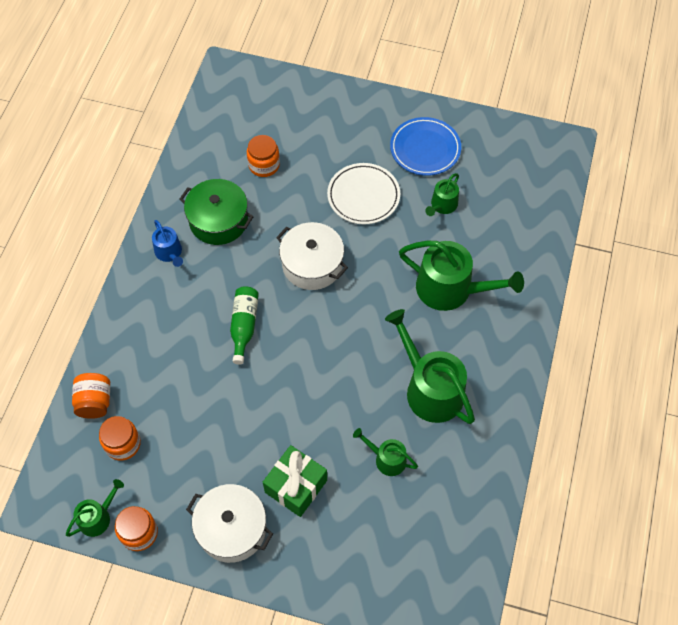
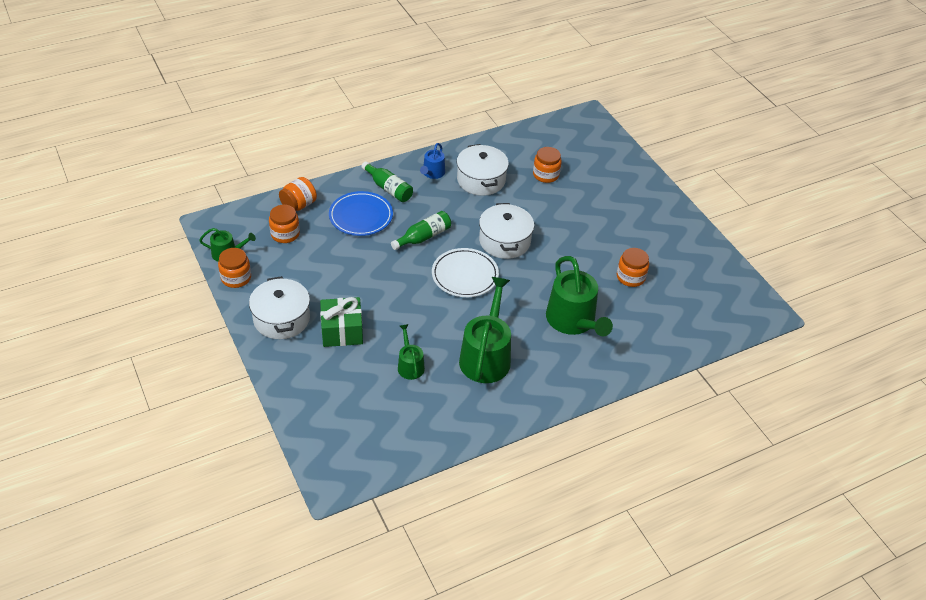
camera: 45 degrees right, 15 degrees down
green pot [179,179,254,245] -> white pot [457,144,509,196]
white plate [327,163,400,225] -> white plate moved to [432,248,499,297]
blue plate [390,117,461,176] -> blue plate moved to [329,191,393,236]
green watering can [425,173,459,216] -> orange jar [617,248,649,287]
none -> green bottle [362,161,413,202]

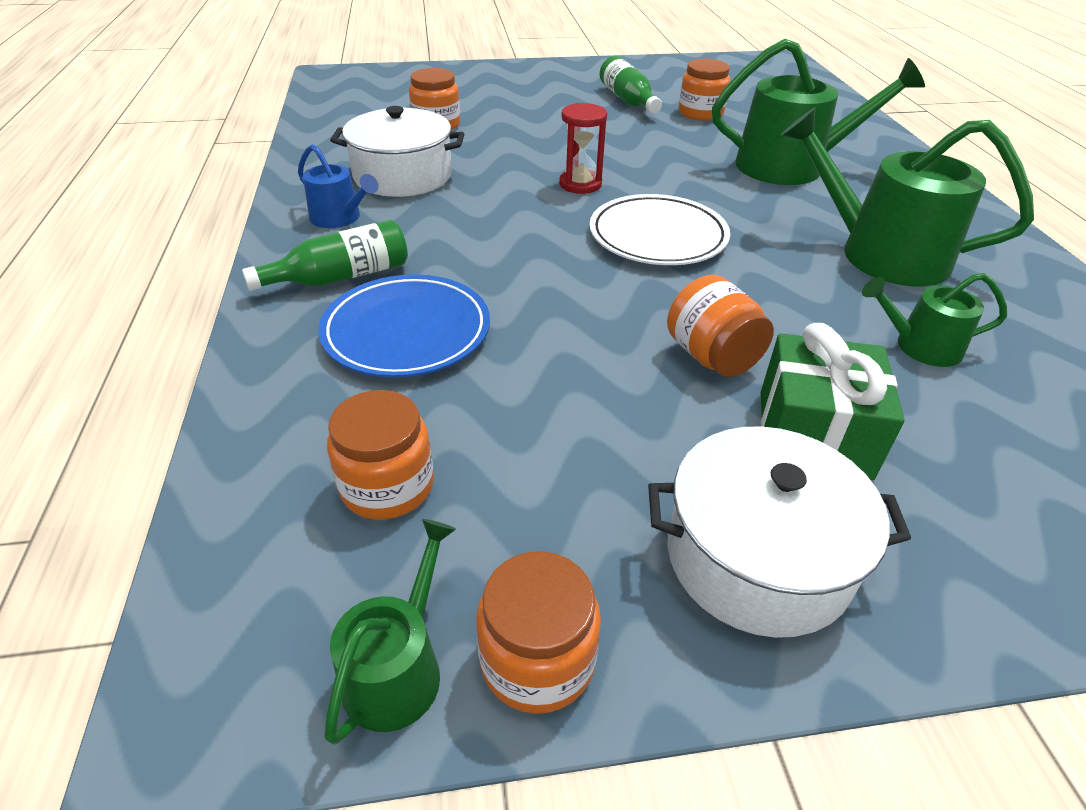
camera: 70 degrees left, 5 degrees down
orange jar [279,177,317,211] -> orange jar moved to [667,275,774,377]
green bottle [391,211,451,250] -> green bottle moved to [600,56,662,113]
white pot [479,203,534,259] -> red hourglass [559,103,607,194]

